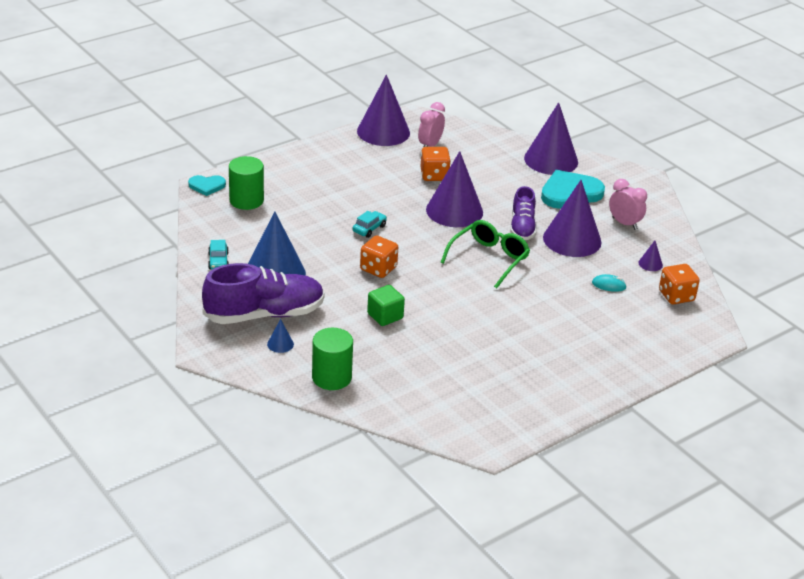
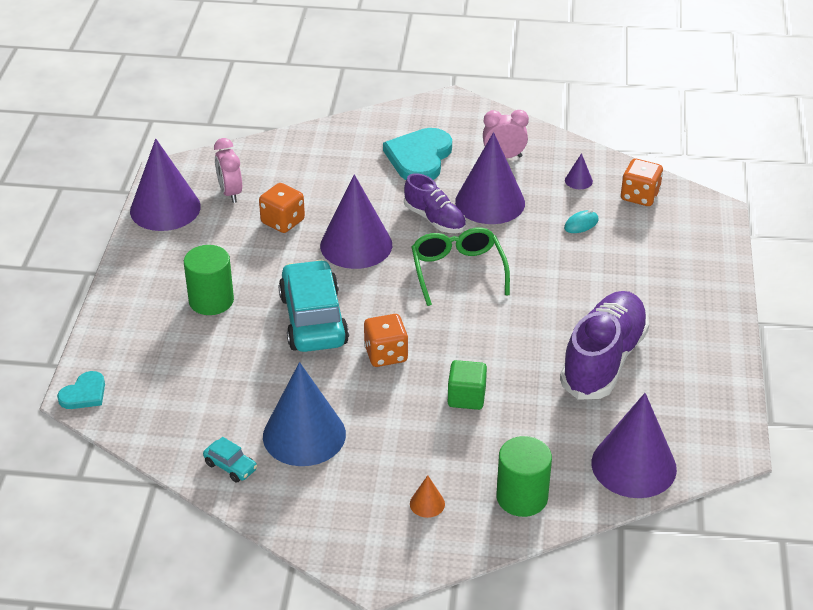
camera: 45 degrees left, 5 degrees up
purple shoe [202,263,324,324] -> purple shoe moved to [560,291,649,400]
green cylinder [229,156,264,210] -> green cylinder moved to [184,245,234,315]
blue cone [267,319,294,353] -> orange cone [410,475,445,518]
turquoise car [353,211,387,238] -> turquoise car [278,260,349,352], size x2.33
purple cone [524,102,578,175] -> purple cone moved to [592,393,677,498]

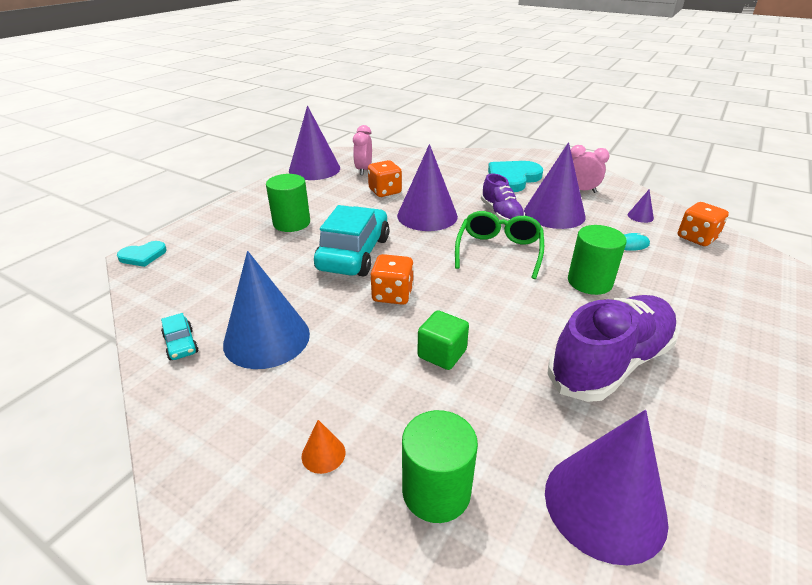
camera: 25 degrees right, 5 degrees down
none -> green cylinder [568,225,627,295]

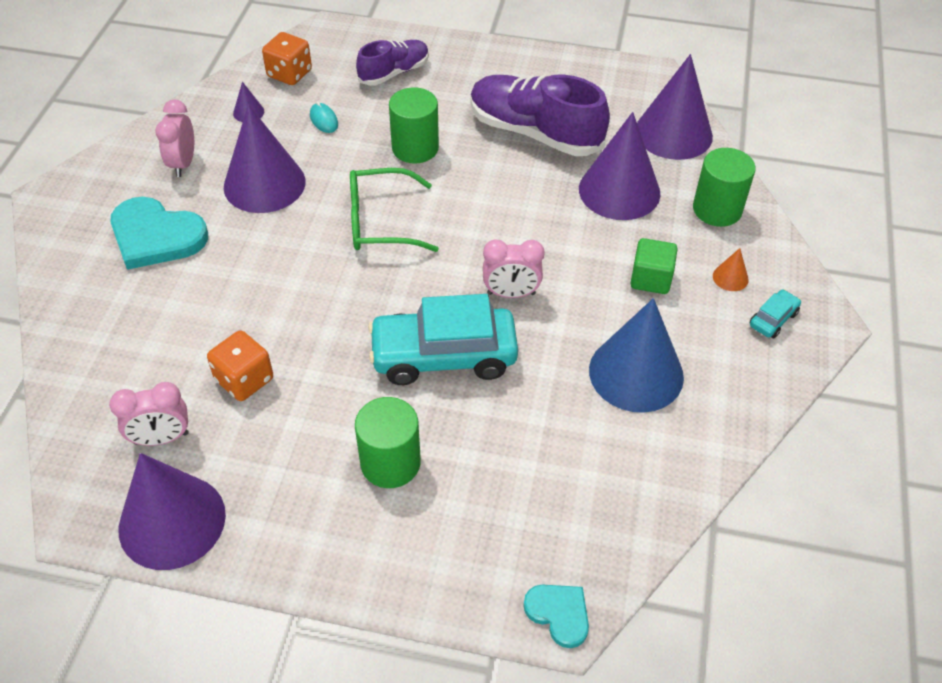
camera: 110 degrees left, 15 degrees up
turquoise car [161,313,199,360] -> turquoise car moved to [750,289,801,338]
orange dice [370,254,414,305] -> pink clock [483,239,545,298]
purple cone [397,144,458,231] -> purple cone moved to [579,112,660,220]
green cube [417,310,469,370] -> green cube moved to [631,238,678,294]
purple shoe [481,174,525,221] -> purple shoe moved to [356,40,429,86]

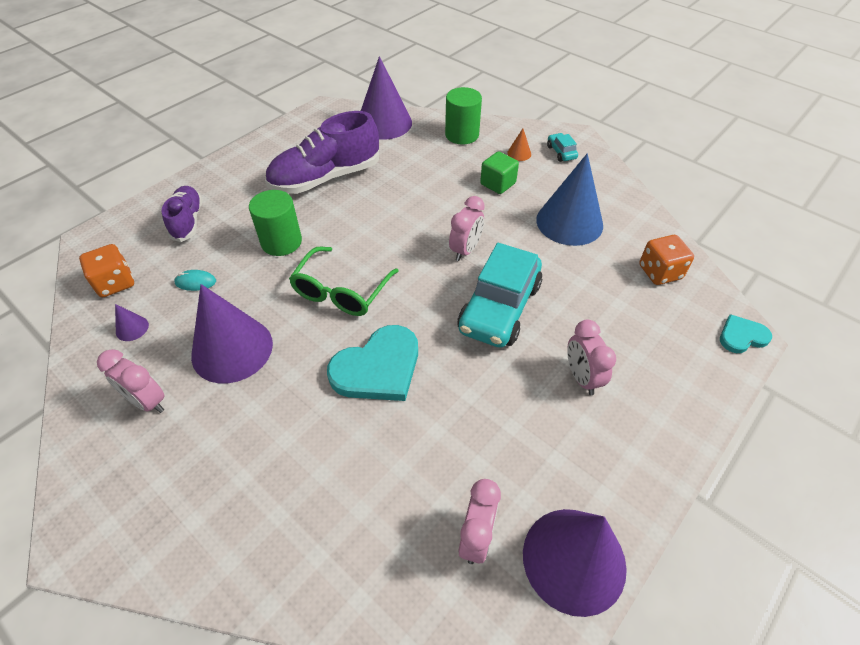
camera: 60 degrees left, 0 degrees up
turquoise heart [110,197,208,270] -> turquoise heart moved to [327,325,418,401]
orange dice [207,330,273,401] -> orange dice moved to [639,235,694,285]
green cylinder [355,397,421,488] -> pink clock [567,320,616,395]
purple cone [579,112,660,220] -> none

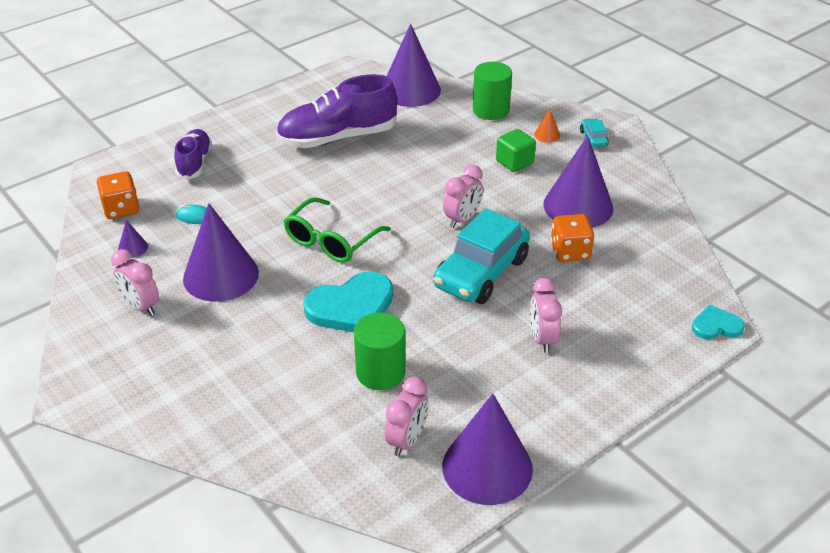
camera: 10 degrees right, 10 degrees down
green cylinder [249,190,302,256] -> green cylinder moved to [354,313,406,390]
blue cone [536,153,603,246] -> purple cone [543,135,613,228]
orange dice [639,235,694,285] -> orange dice moved to [551,214,594,262]

